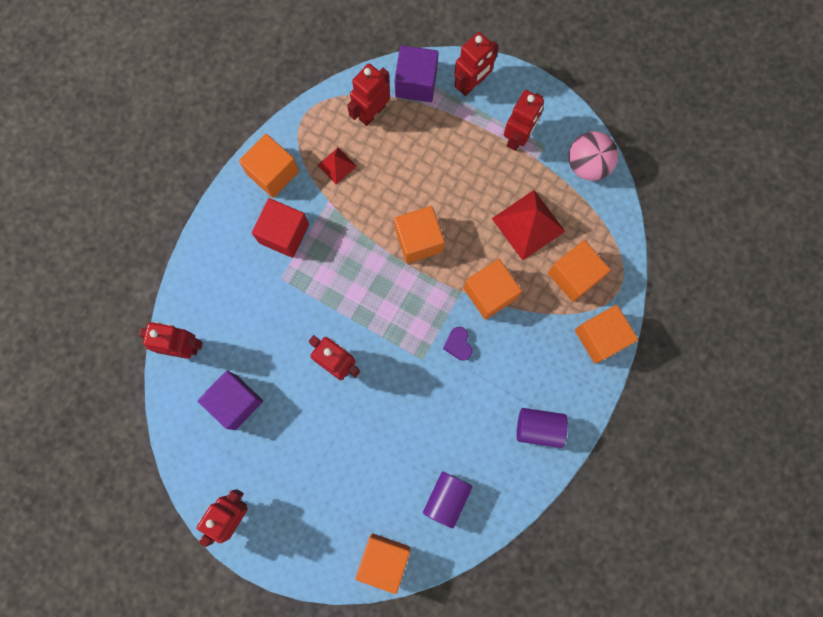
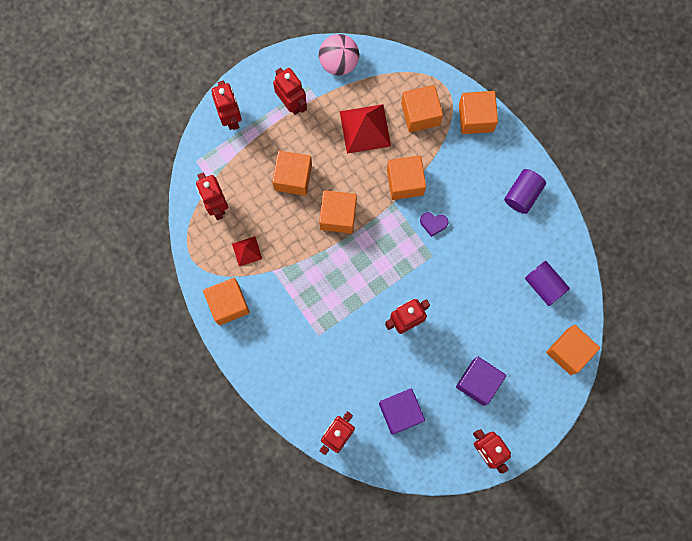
camera: 65 degrees left, 0 degrees up
red cube [252,198,309,258] -> none
purple cube [395,45,439,102] -> purple cube moved to [456,356,506,406]
none -> orange cube [272,151,312,196]

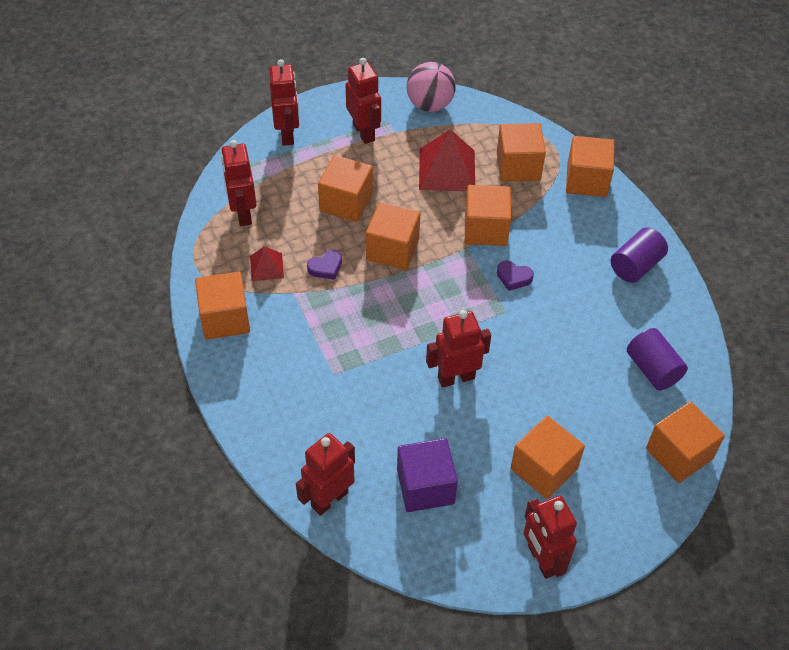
camera: 10 degrees right, 25 degrees down
purple cube [456,356,506,406] -> orange cube [511,416,585,499]
none -> purple heart [307,250,342,280]

